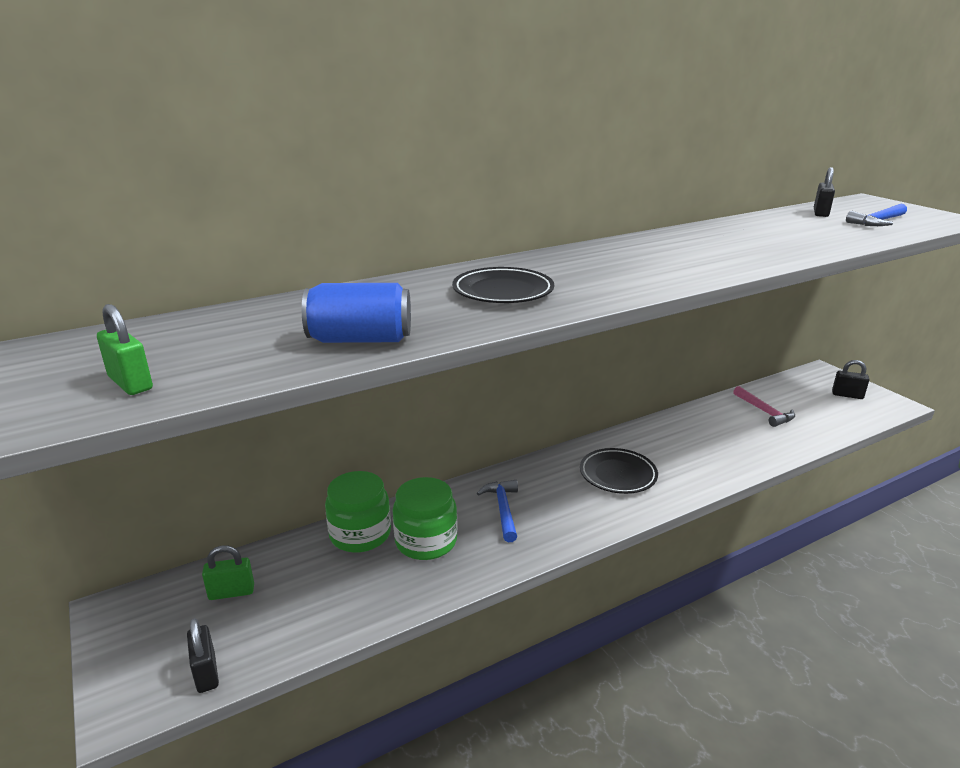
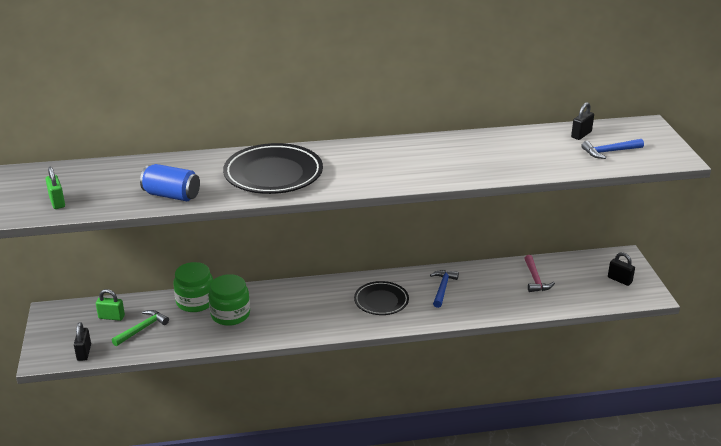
camera: 20 degrees right, 5 degrees up
black plate [452,267,554,303] -> black plate [223,143,323,194], size x1.62
blue hammer [477,480,518,542] -> blue hammer moved to [430,270,459,308]
none -> green hammer [112,310,169,346]

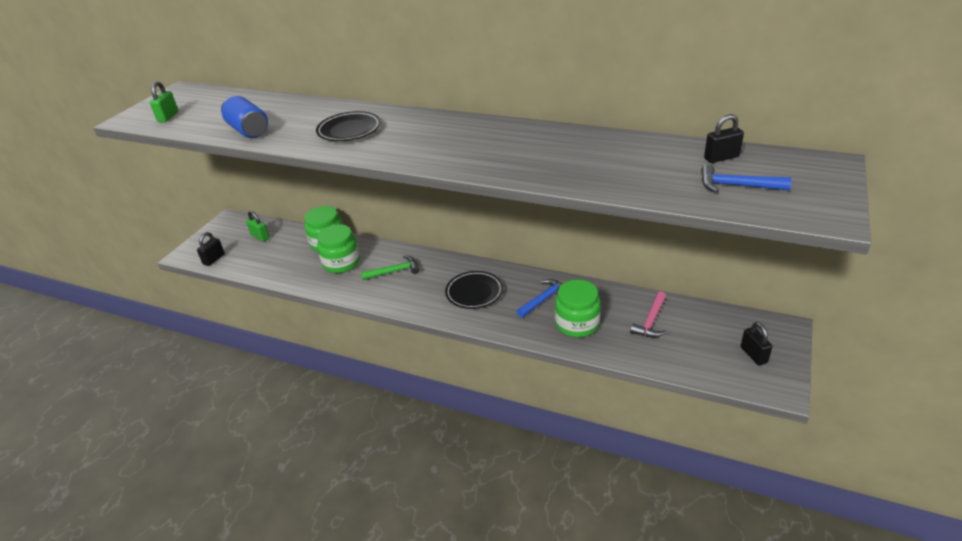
camera: 35 degrees right, 5 degrees up
green hammer [112,310,169,346] -> green hammer moved to [361,255,420,280]
black plate [223,143,323,194] -> black plate [316,111,381,141], size x0.62
none -> green jar [555,280,601,337]

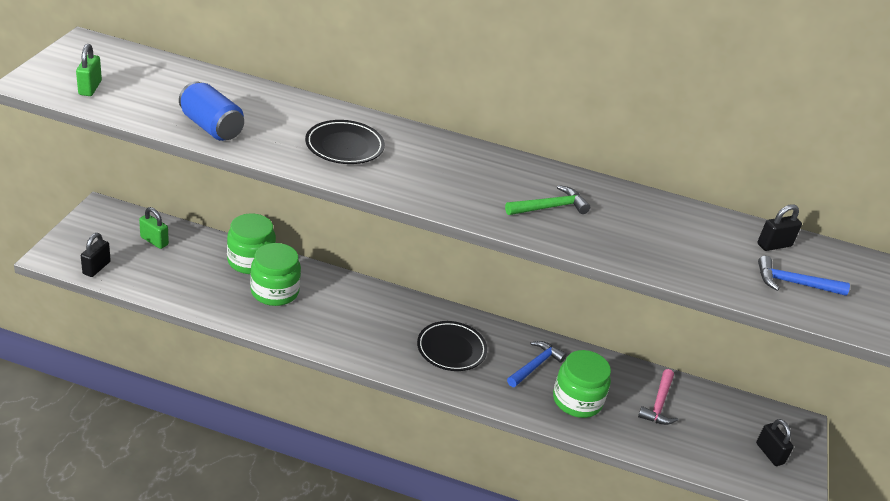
camera: 15 degrees left, 0 degrees up
green hammer [361,255,420,280] -> green hammer moved to [505,185,590,215]

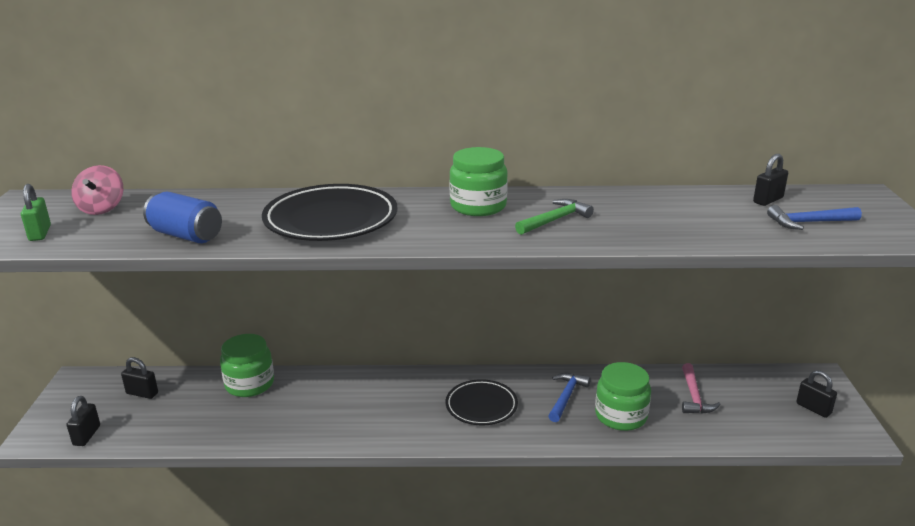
camera: 10 degrees left, 10 degrees down
green padlock [139,207,169,249] -> black padlock [121,357,158,399]
green jar [250,243,301,306] -> green jar moved to [449,147,508,216]
black plate [305,120,385,164] -> black plate [262,184,398,241], size x1.62
none -> pink spinning top [71,165,123,215]

